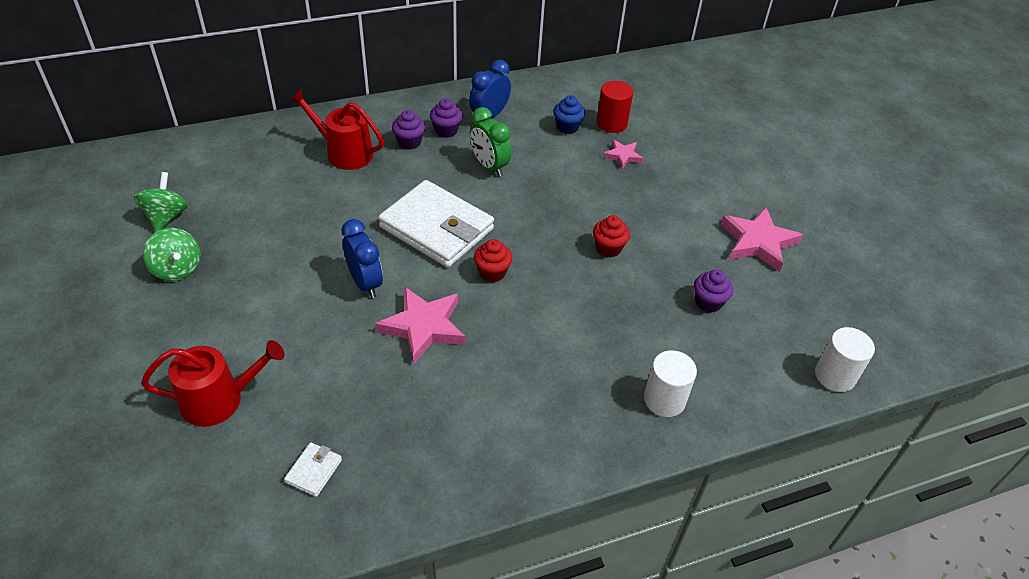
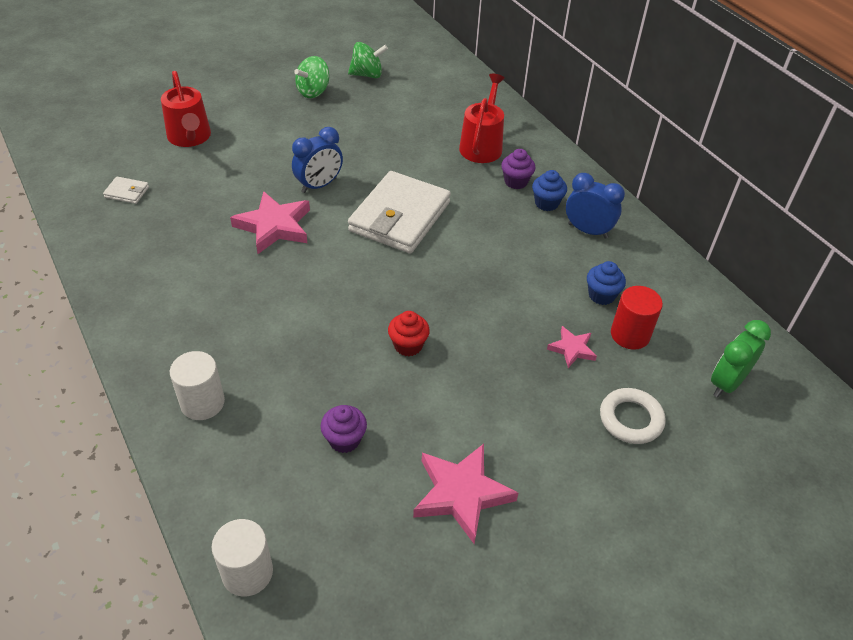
camera: 80 degrees right, 0 degrees up
purple cupcake [430,98,463,138] -> blue cupcake [532,170,567,211]
green clock [470,107,511,177] -> green clock moved to [711,320,771,398]
red cupcake [474,239,512,283] -> none
none -> white ring [600,388,666,444]

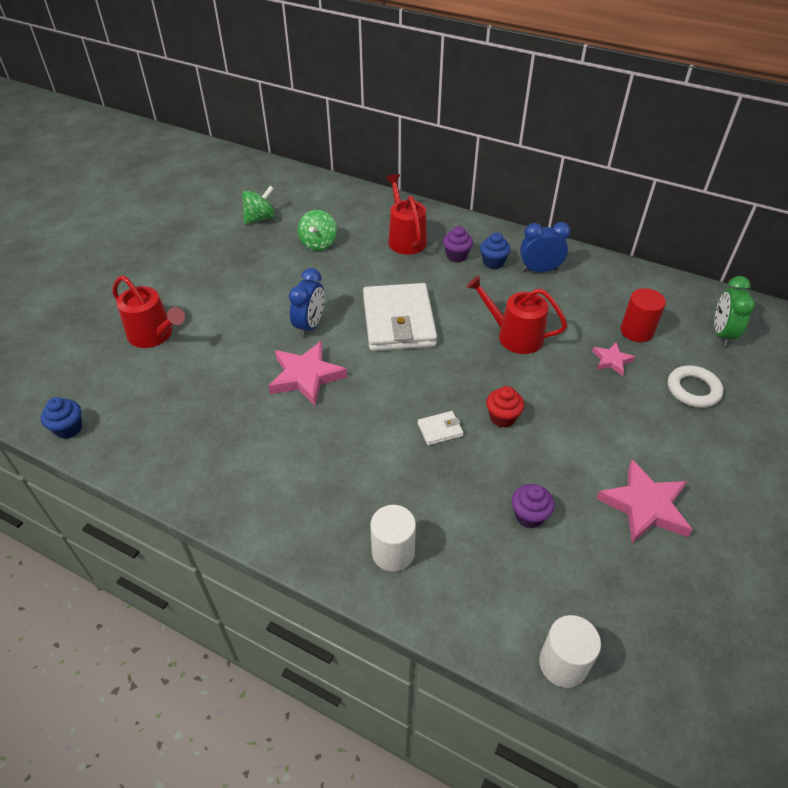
camera: 30 degrees left, 0 degrees up
white wallet [103,176,149,204] -> white wallet moved to [418,411,463,445]
green spinning top [294,56,329,98] -> green spinning top moved to [298,210,337,251]
blue cupcake [587,261,626,305] -> blue cupcake moved to [41,397,82,439]
none -> red watering can [467,275,567,354]

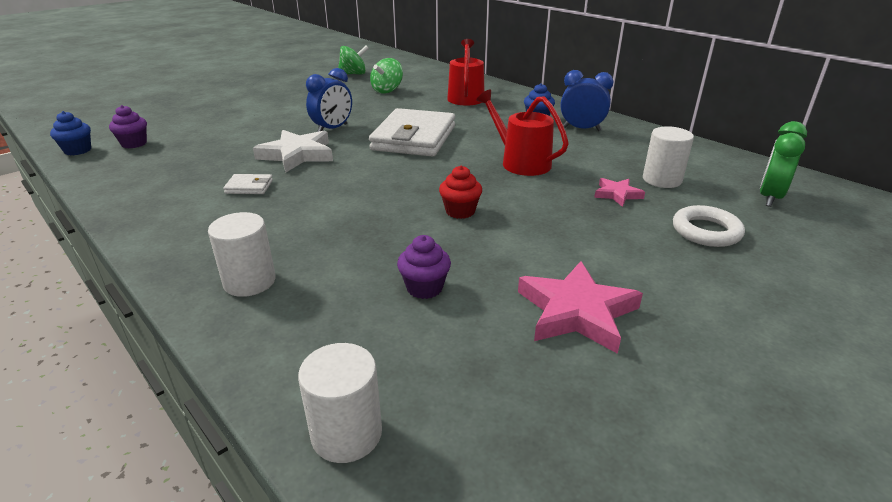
camera: 20 degrees right, 15 degrees down
red watering can [112,276,185,348] -> none
pink star [268,341,347,406] -> white star [253,130,333,173]
white wallet [418,411,463,445] -> white wallet moved to [223,174,273,194]
purple cupcake [443,226,473,262] -> purple cupcake moved to [109,105,147,149]
red cylinder [620,288,666,342] -> white cylinder [643,126,694,188]

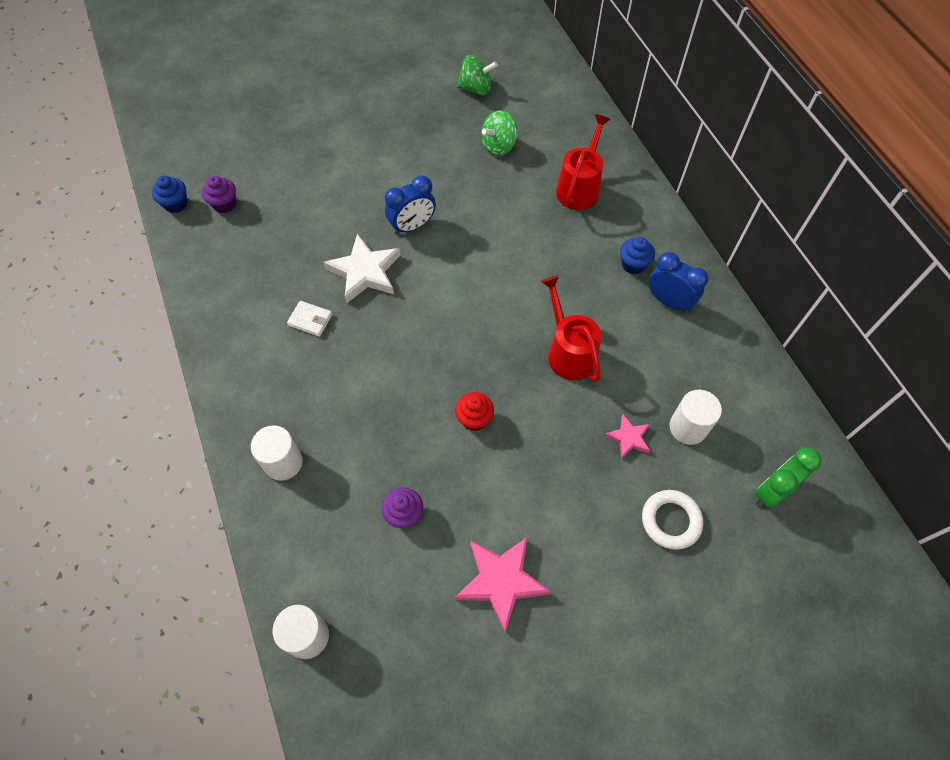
camera: 20 degrees right, 30 degrees up
white wallet [369,108,455,156] -> none

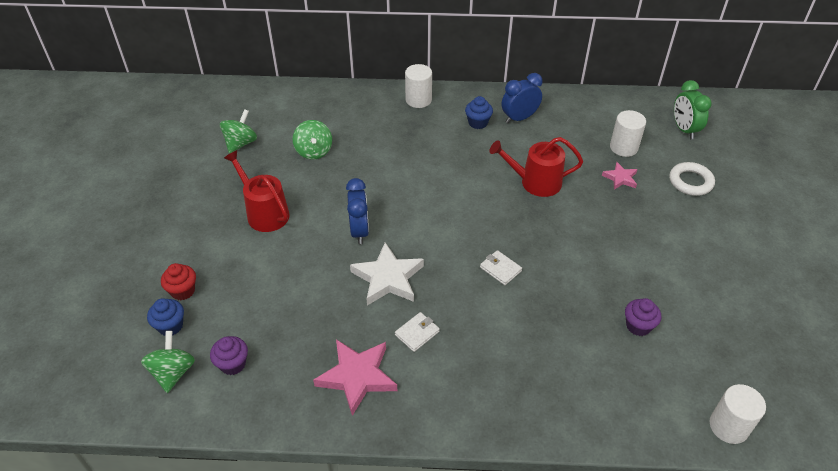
camera: 65 degrees left, 15 degrees down
blue cupcake [152,176,187,213] -> blue cupcake moved to [147,298,184,336]
white cylinder [251,425,303,481] -> white cylinder moved to [405,64,432,108]
red cupcake [455,392,494,431] -> red cupcake moved to [161,263,196,300]
pink star [455,538,551,632] -> pink star moved to [313,339,397,416]
red watering can [556,114,610,210] -> red watering can moved to [224,150,290,232]
none -> green spinning top [141,331,195,393]
none -> white wallet [480,250,522,285]

